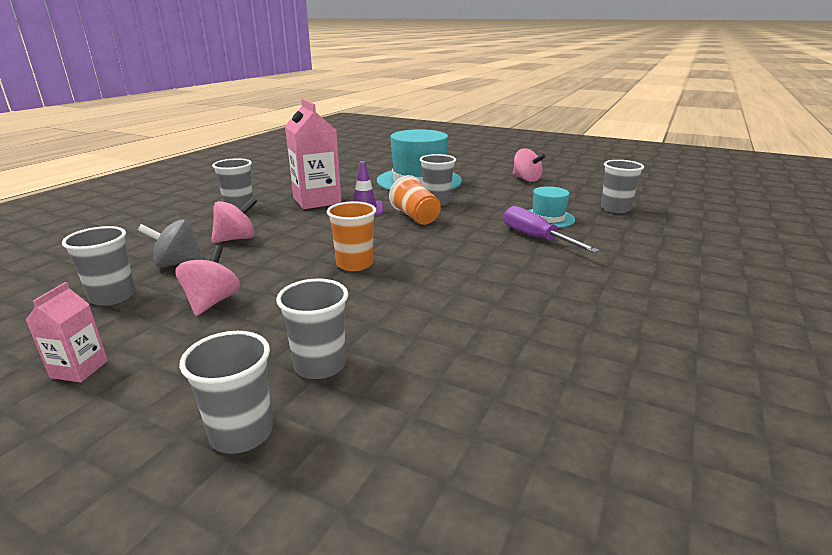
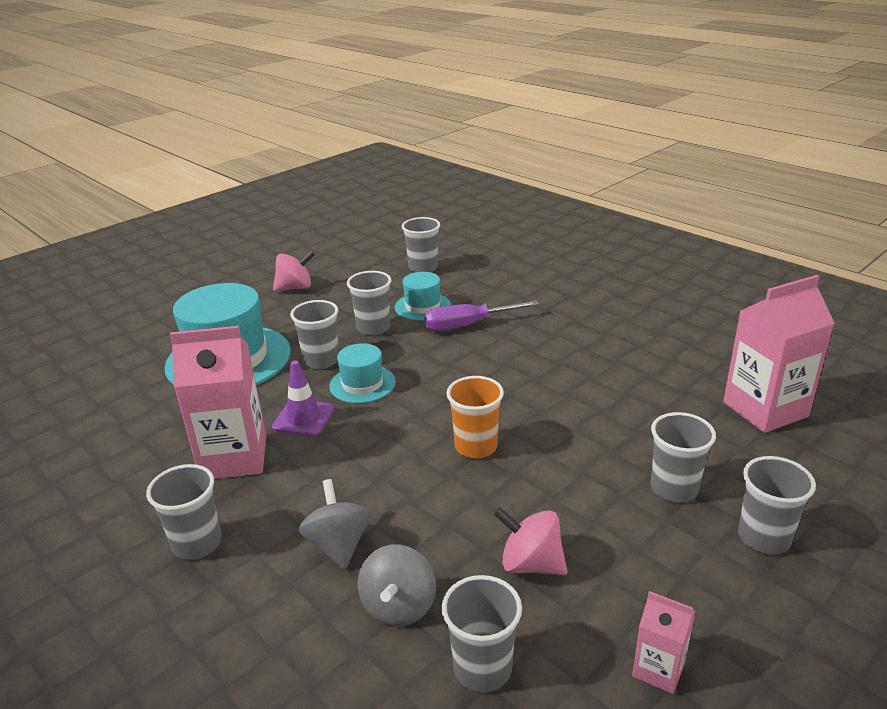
camera: 70 degrees left, 5 degrees up
pink spinning top [211,197,257,243] -> grey spinning top [299,479,371,570]
orange cup [389,175,441,225] -> turquoise hat [329,343,396,403]
none -> grey cup [347,271,391,335]
none -> pink carton [723,275,835,433]

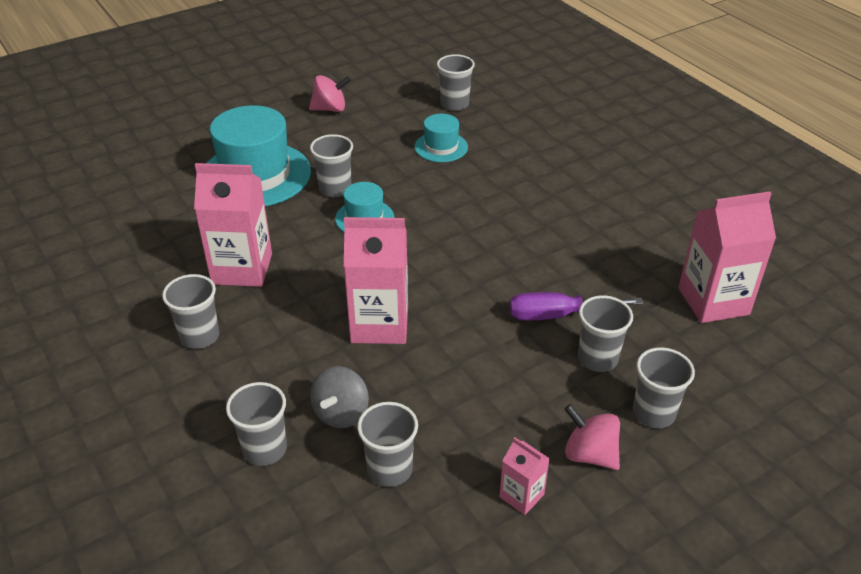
camera: 10 degrees right, 10 degrees up
purple traffic cone [272,361,335,437] -> none
grey spinning top [299,479,371,570] -> none
grey cup [347,271,391,335] -> grey cup moved to [226,382,287,466]
purple screwdriver [424,301,539,331] -> purple screwdriver moved to [510,292,643,321]
orange cup [446,376,504,458] -> none
pink spinning top [494,507,567,575] -> pink spinning top moved to [564,404,620,470]
none -> pink carton [344,217,408,344]

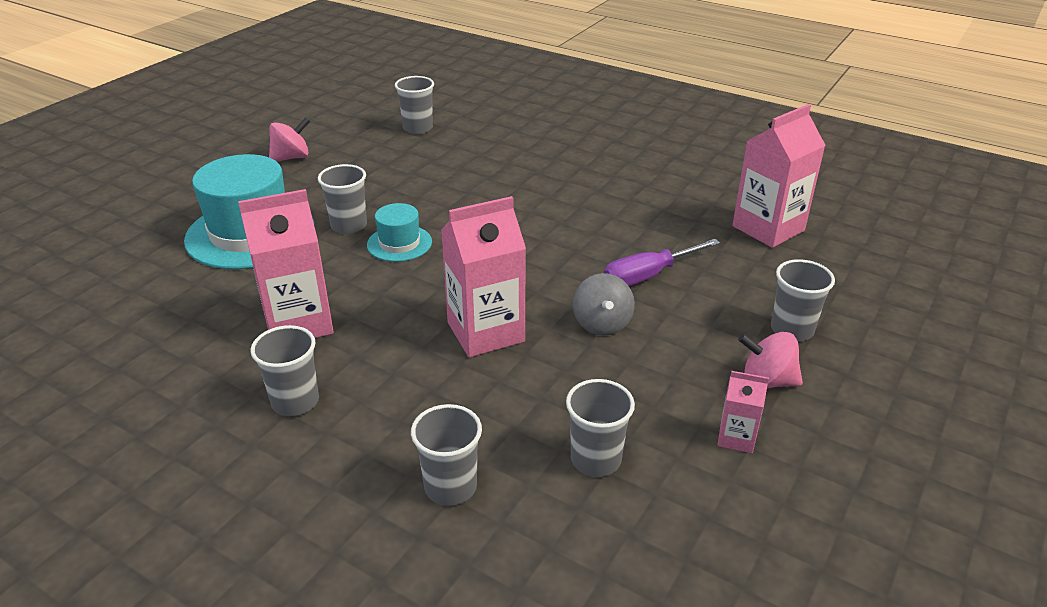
camera: 25 degrees left, 5 degrees down
grey spinning top [310,366,369,428] -> grey spinning top moved to [573,273,635,336]
turquoise hat [415,114,468,162] -> none
grey cup [578,295,633,372] -> none

